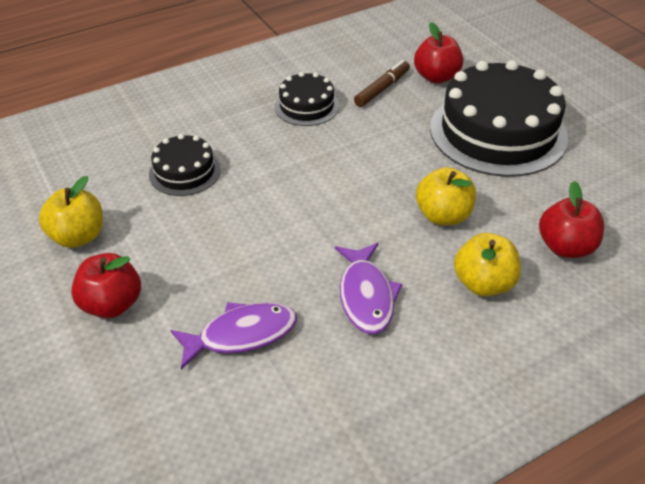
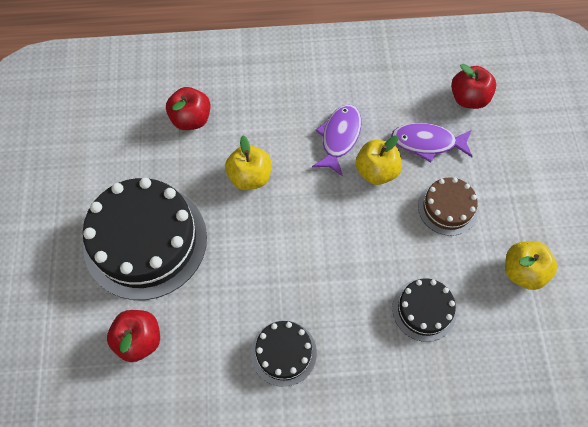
camera: 155 degrees left, 20 degrees up
red apple [71,253,141,318] -> red apple moved to [451,64,496,109]
brown marker [354,60,410,107] -> none
yellow apple [454,233,521,296] -> yellow apple moved to [355,135,402,185]
none -> brown cake [418,177,478,236]

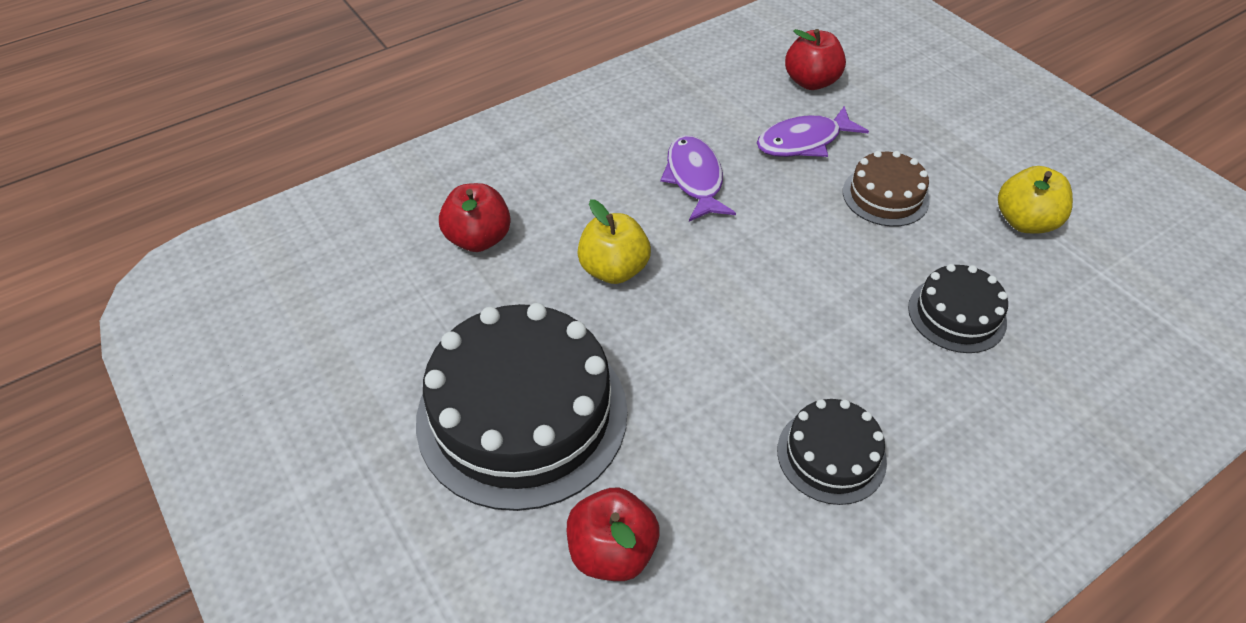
camera: 30 degrees left, 15 degrees down
yellow apple [355,135,402,185] -> none

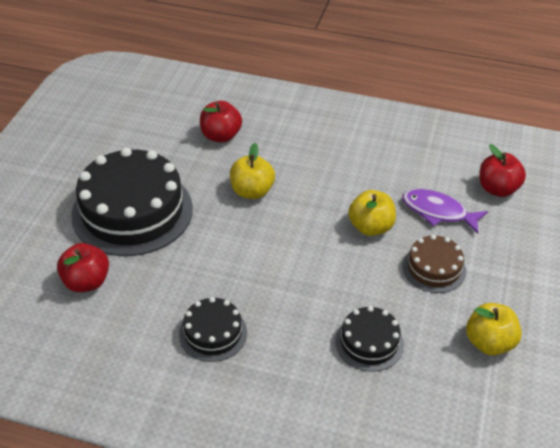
camera: 50 degrees right, 5 degrees down
purple fish [660,135,736,221] -> none
none -> yellow apple [348,190,396,236]

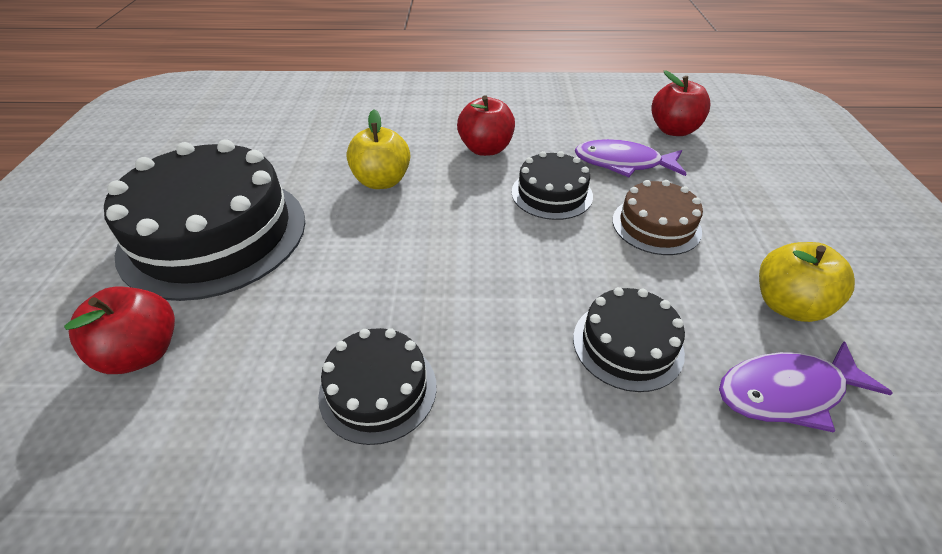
camera: 15 degrees left, 0 degrees up
red apple [200,101,242,143] -> red apple moved to [457,95,515,156]
yellow apple [348,190,396,236] -> black cake [511,151,593,220]
none -> purple fish [719,341,893,433]

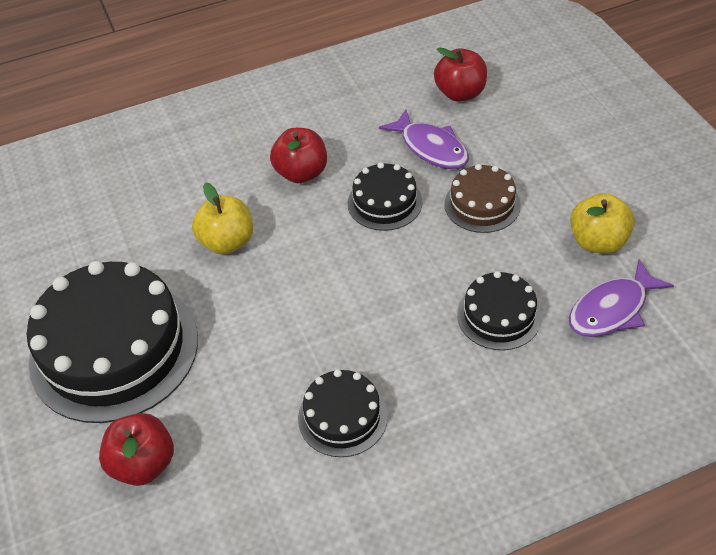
camera: 20 degrees left, 5 degrees up
purple fish [575,139,686,177] -> purple fish turned 120 degrees counterclockwise [379,109,469,169]

